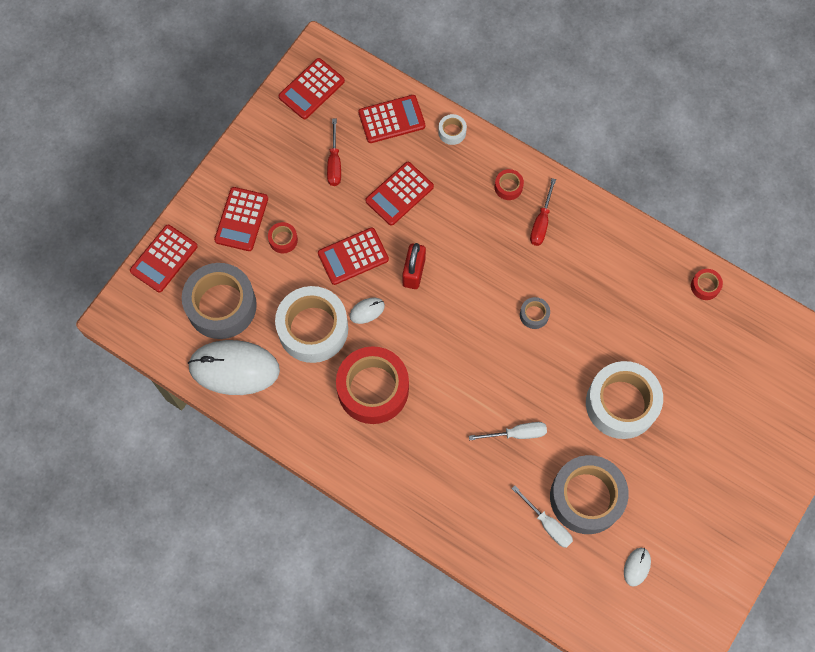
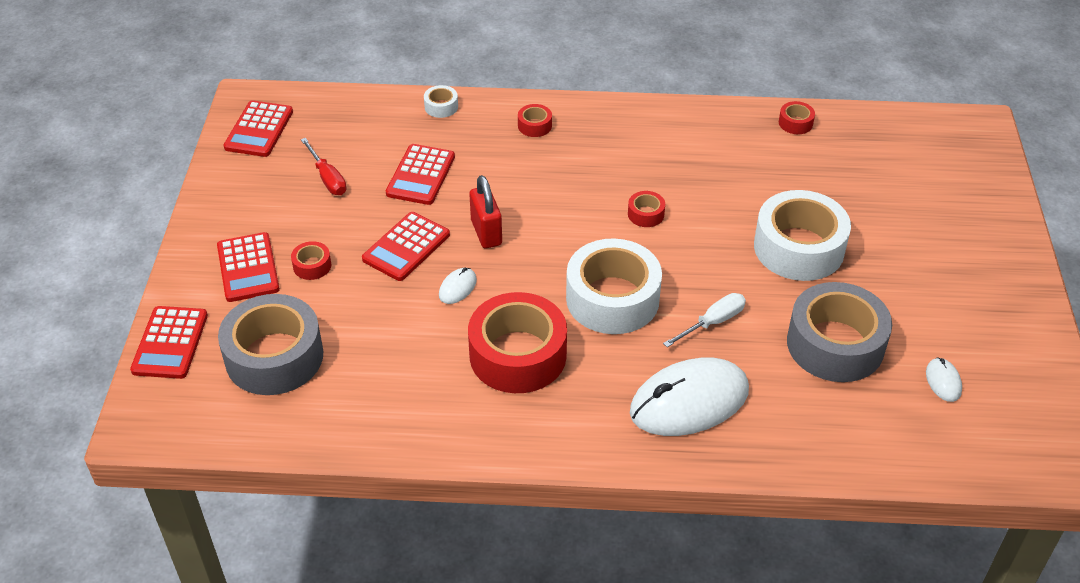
camera: 30 degrees left, 25 degrees down
white mouse [188,340,280,395] -> white mouse moved to [630,358,749,436]
white tape [275,286,348,363] -> white tape moved to [566,238,662,334]
red calculator [358,95,425,143] -> none
white screwdriver [511,486,573,548] -> none
grey tape [520,297,550,329] -> red tape [628,191,665,227]
red screwdriver [530,178,556,246] -> none

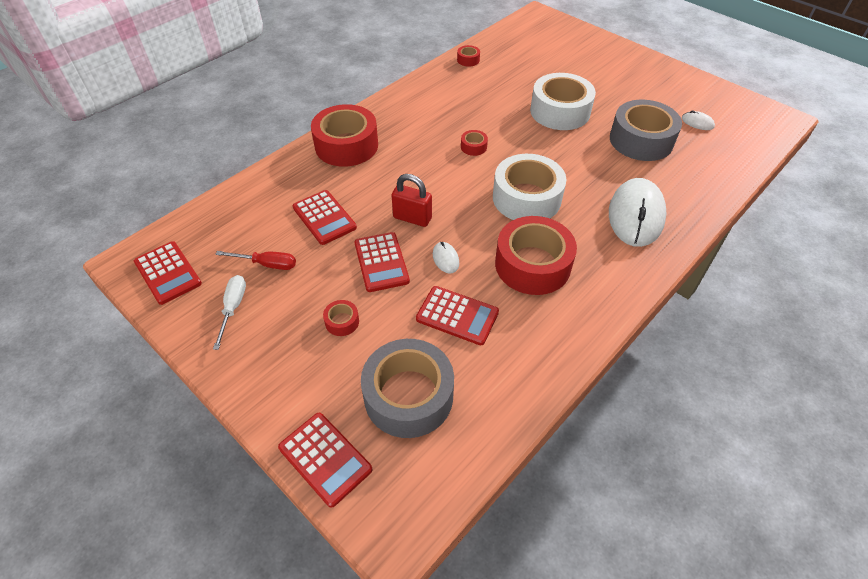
camera: 50 degrees left, 5 degrees up
red calculator [217,232,280,302] -> red calculator moved to [416,286,499,345]
white tape [424,85,458,118] -> none
red tape [518,104,552,137] -> red tape [311,104,378,167], size x2.39
white screwdriver [663,293,746,347] -> white screwdriver moved to [213,275,246,350]

